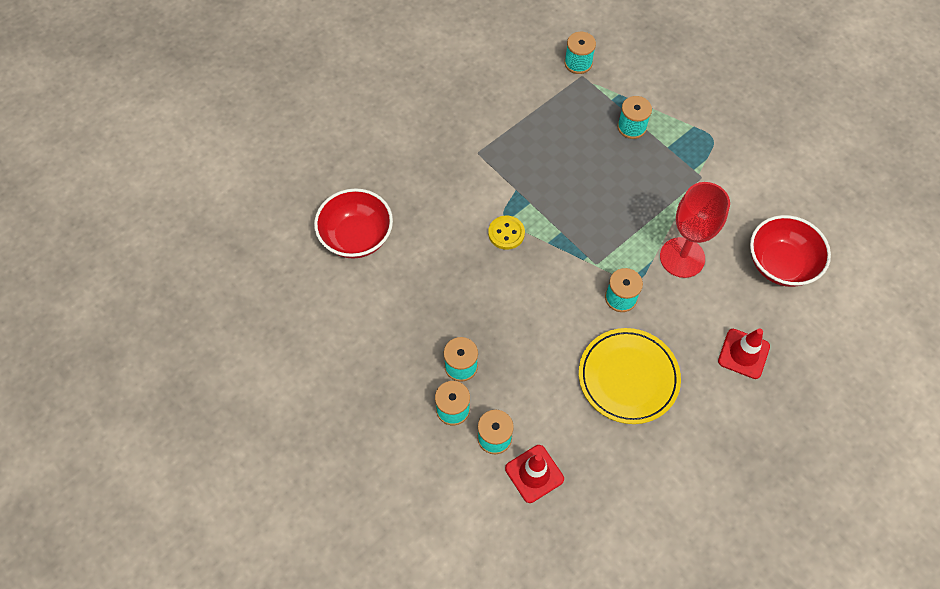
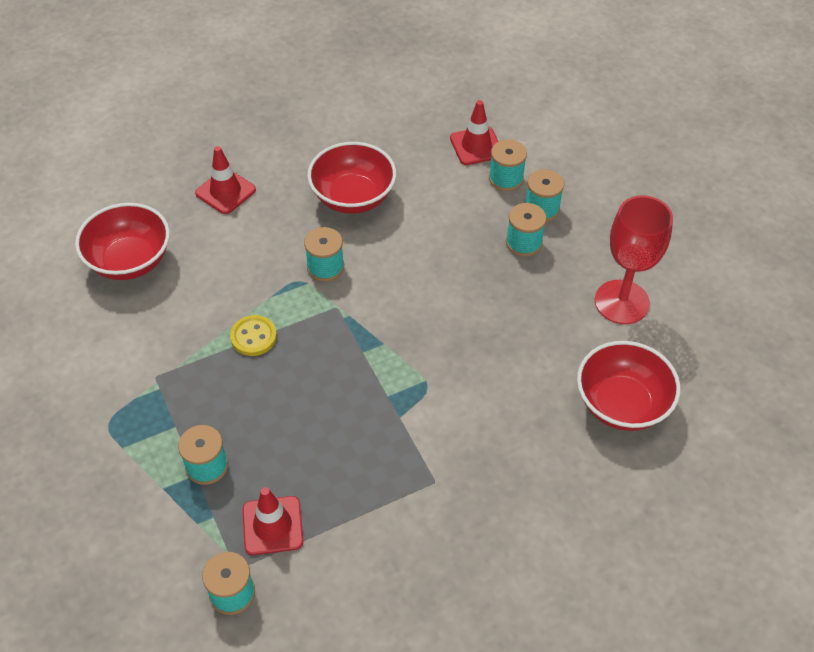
camera: 165 degrees left, 10 degrees down
yellow button [488,216,525,250] -> yellow button moved to [230,315,277,356]
yellow plate [579,328,681,424] -> red bowl [307,142,396,214]
red goblet [660,182,730,278] -> red goblet moved to [595,195,673,324]
none -> red traffic cone [242,487,303,555]

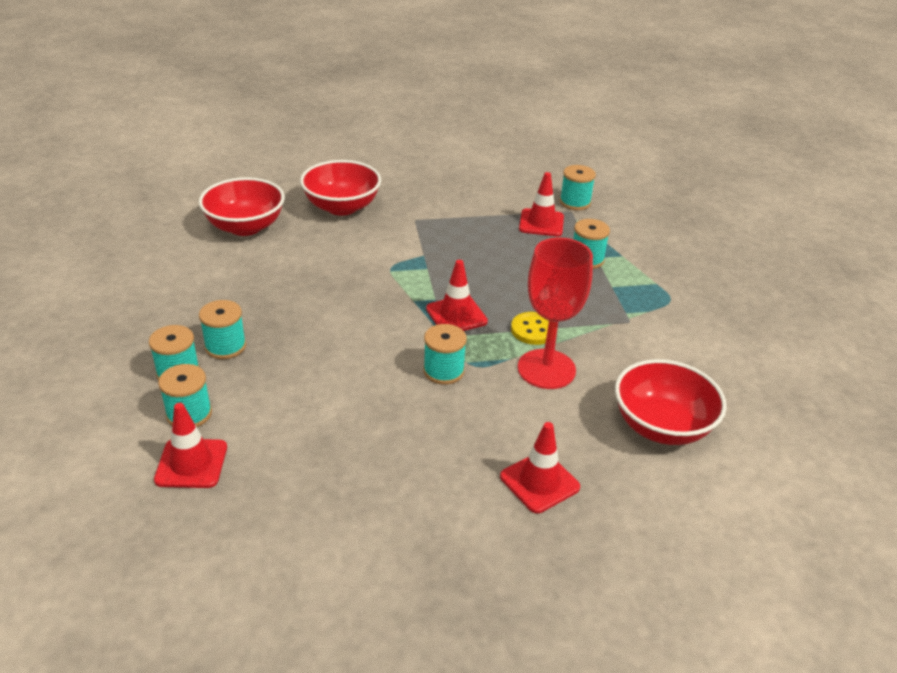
camera: 165 degrees left, 15 degrees down
red bowl [307,142,396,214] -> red bowl moved to [300,160,381,216]
red goblet [595,195,673,324] -> red goblet moved to [518,238,593,389]
none -> red traffic cone [426,260,488,331]

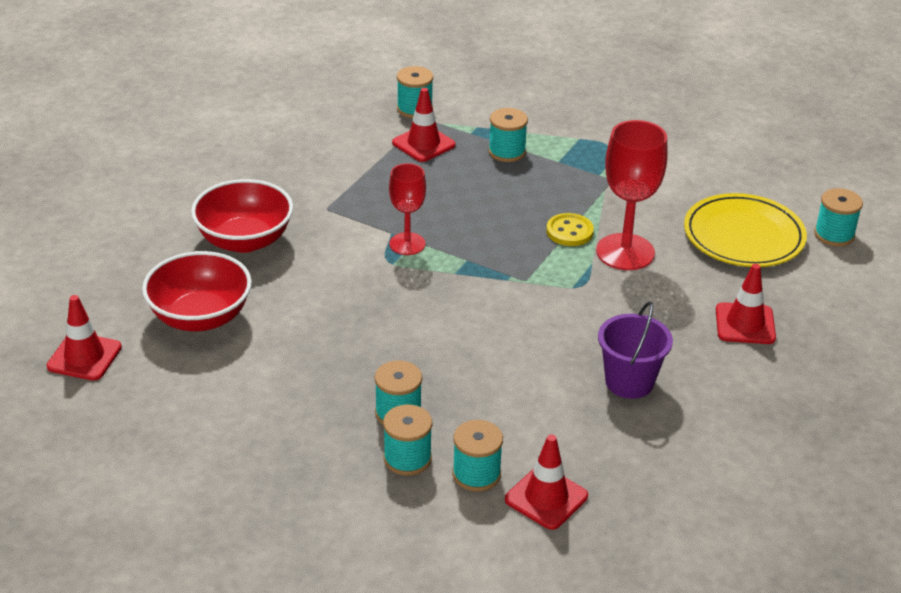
camera: 50 degrees left, 0 degrees up
turquoise spool [423,324,467,385] -> turquoise spool moved to [814,188,863,247]
red traffic cone [426,260,488,331] -> red traffic cone moved to [47,295,122,381]
red bowl [615,359,727,445] -> yellow plate [684,193,807,267]
none -> red goblet [389,163,426,255]
none -> purple bucket [598,302,673,399]

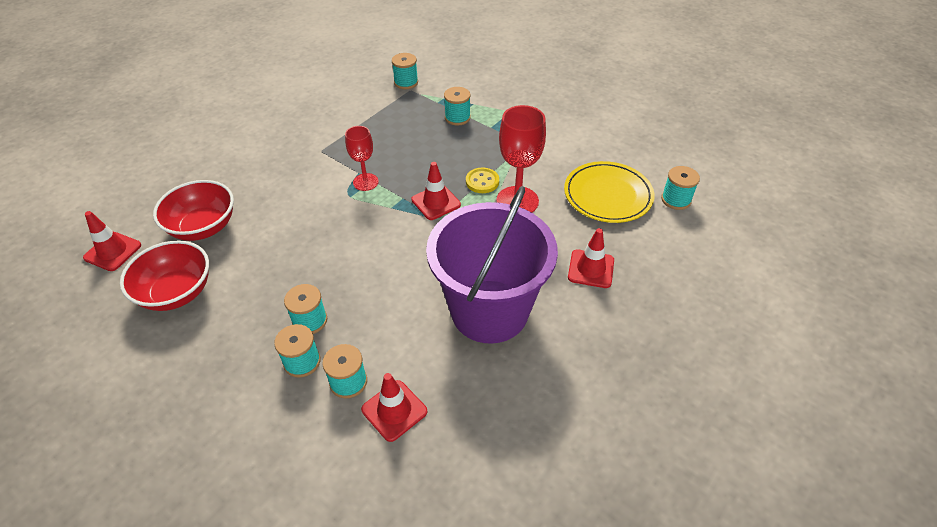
camera: 10 degrees right, 10 degrees up
red bowl [191,179,293,253] -> red bowl moved to [120,240,209,311]
red traffic cone [392,88,456,162] -> red traffic cone moved to [412,162,461,220]
purple bucket [598,302,673,399] -> purple bucket [426,186,558,344], size x2.11

